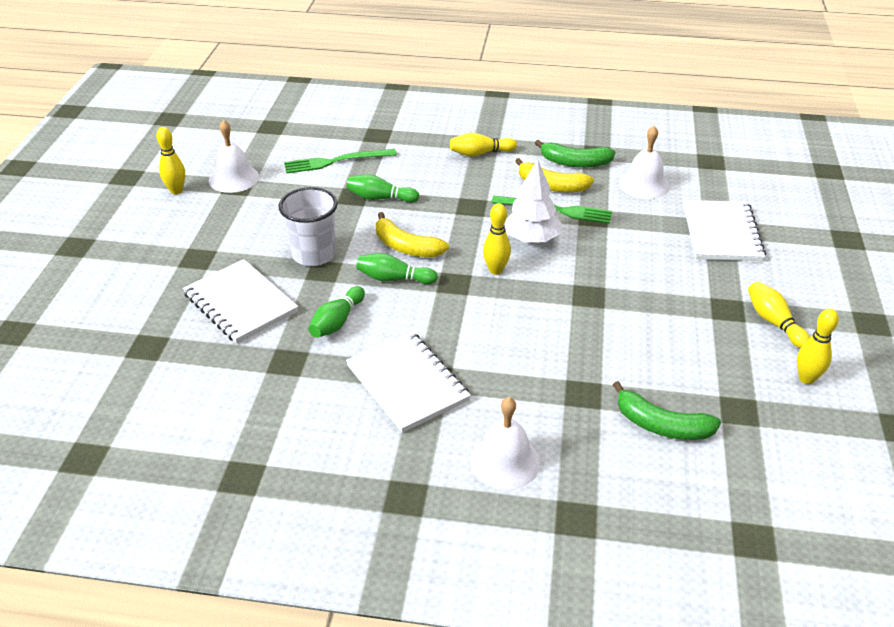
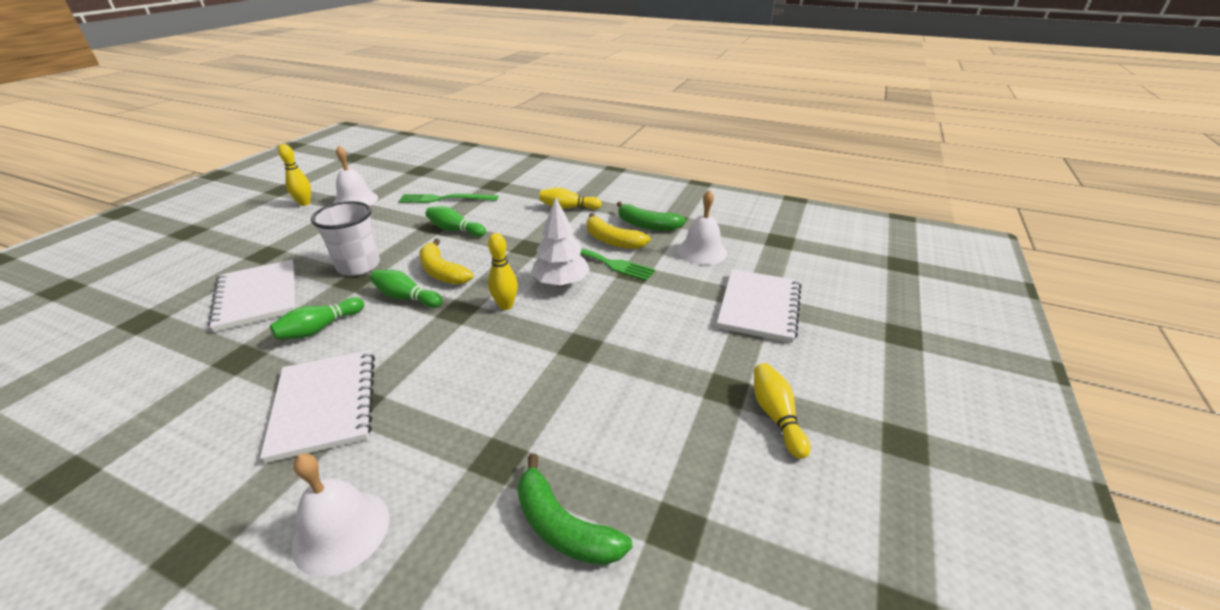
camera: 15 degrees right, 5 degrees down
yellow bowling pin [797,309,839,384] -> none

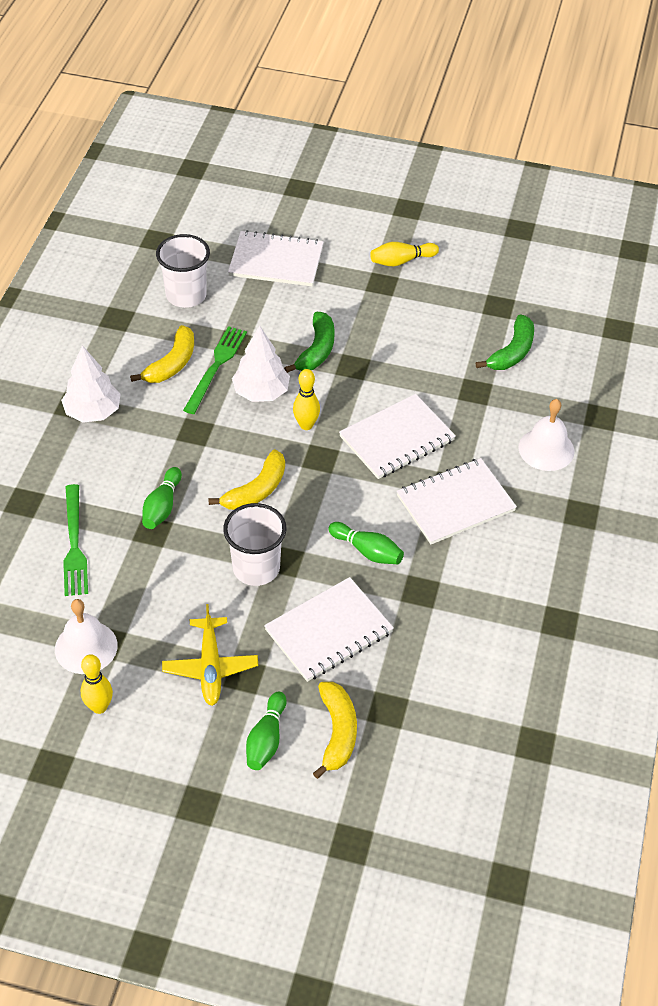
camera: 100 degrees left, 15 degrees up
green bowling pin [370,270,443,308] -> green bowling pin moved to [246,692,287,770]
yellow bowling pin [539,187,602,209] -> white tree [61,345,121,423]
green banana [617,201,686,231] -> green banana moved to [284,312,335,373]
white bell [677,190,727,265] -> white cup [156,234,210,308]
none -> yellow plane [162,604,258,706]
none -> yellow banana [313,682,357,779]
none -> white notebook [339,394,456,479]

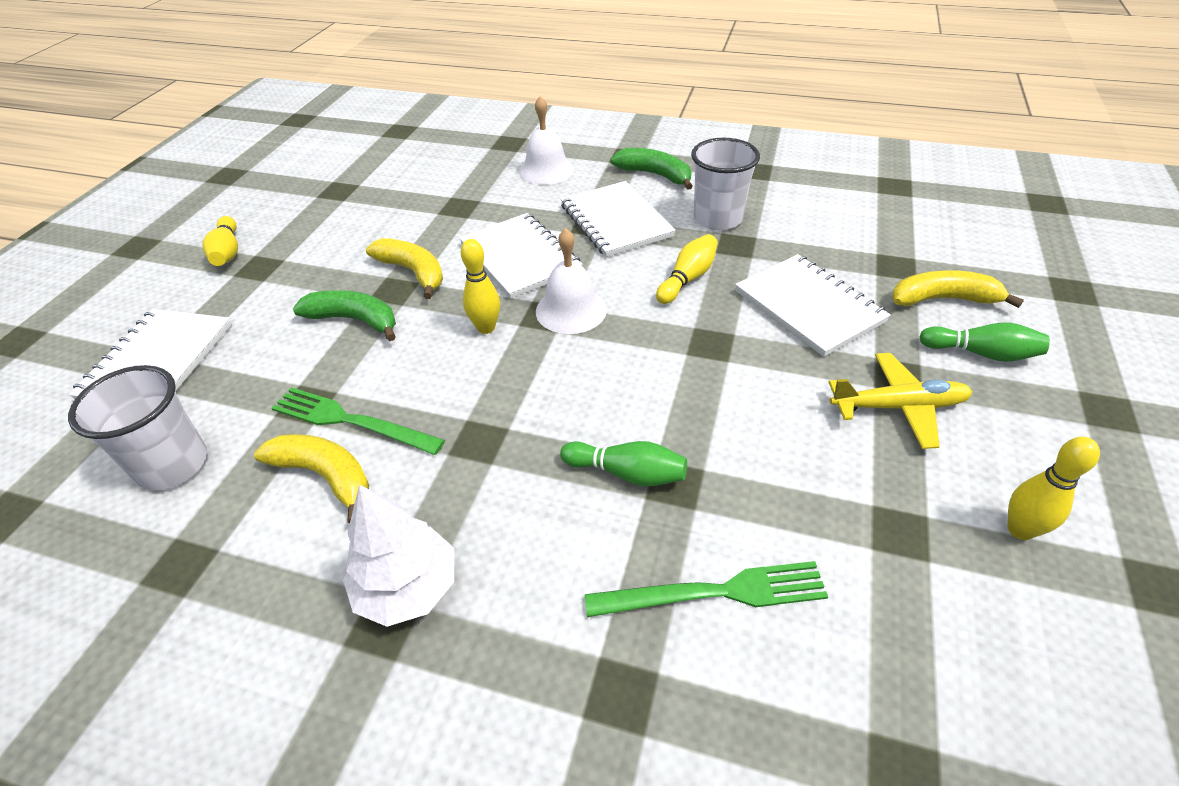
camera: 85 degrees left, 5 degrees down
white bell [55,599,118,674] -> white bell moved to [536,228,607,334]
yellow banana [208,449,285,510] -> yellow banana moved to [366,238,443,299]
white cup [223,503,287,586] -> white cup moved to [691,138,760,230]
white tree [232,326,290,402] -> none
green bowling pin [328,522,404,564] -> yellow bowling pin [656,234,718,304]
green banana [476,314,534,370] -> green banana moved to [610,148,693,190]

